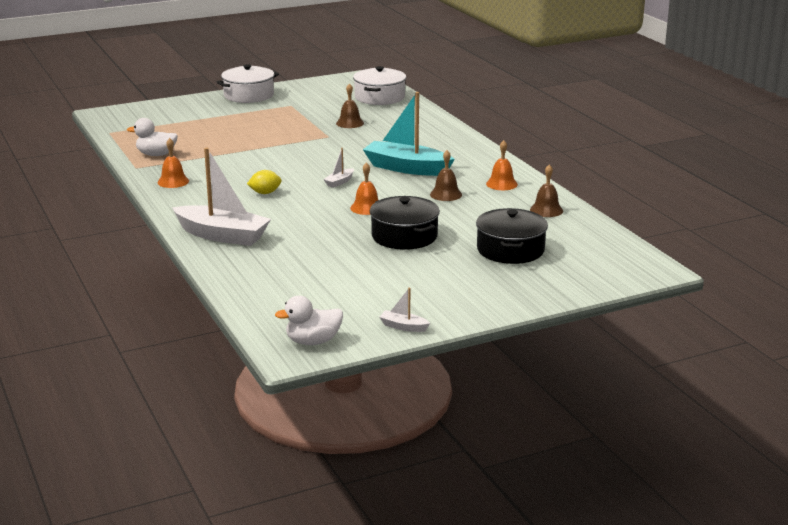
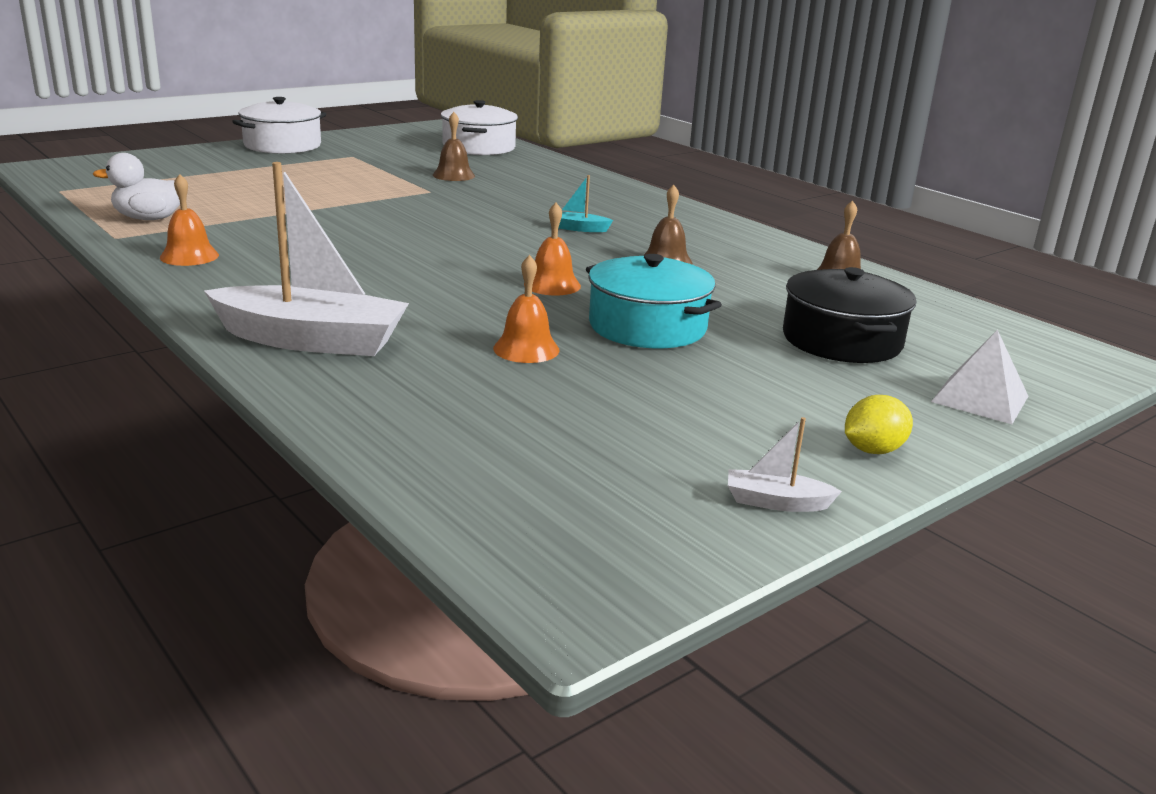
camera: 15 degrees left, 0 degrees up
yellow lemon [247,170,282,194] -> yellow lemon moved to [845,395,913,454]
white duck [275,296,343,345] -> none
white boat [323,148,354,188] -> none
turquoise boat [363,92,455,176] -> turquoise boat [558,175,613,232], size x0.43
black pot [370,196,440,250] -> turquoise pot [586,254,722,348]
orange bell [486,140,518,190] -> orange bell moved to [493,255,560,363]
none -> white pyramid [931,330,1028,424]

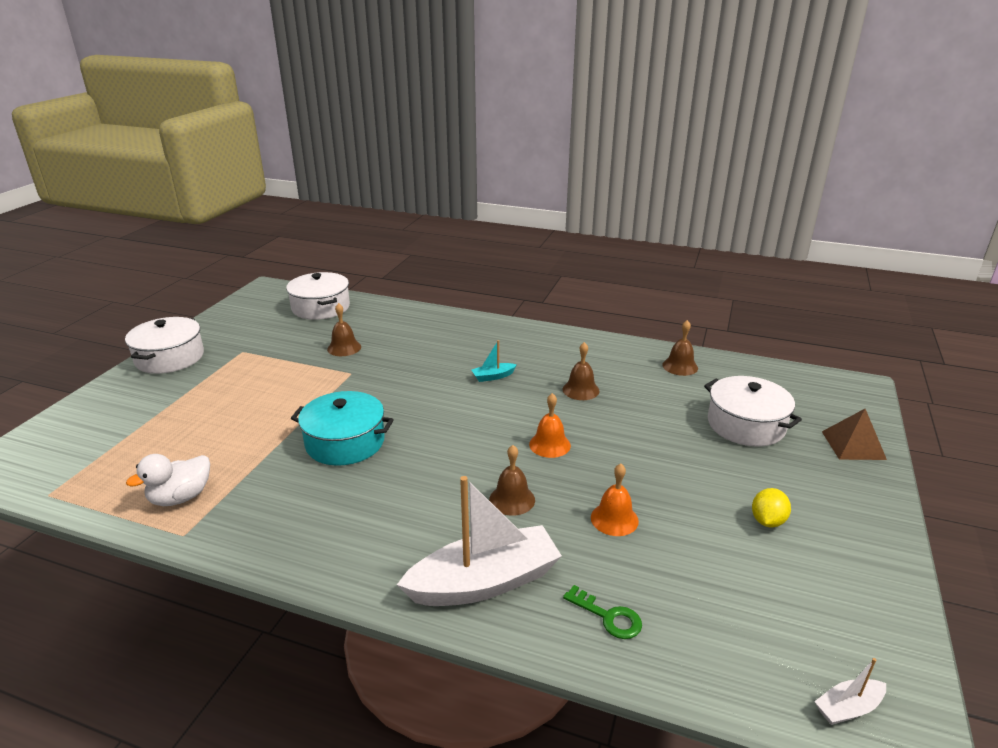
camera: 30 degrees left, 5 degrees up
orange bell [160,174,219,266] -> none
turquoise pot [586,254,722,348] -> turquoise pot moved to [291,391,394,466]
white boat [728,417,842,512] -> white boat moved to [814,658,886,725]
black pot [783,267,916,363] -> white pot [704,376,802,446]
yellow lemon [845,395,913,454] -> yellow lemon moved to [752,488,791,527]
white pyramid [931,330,1028,424] -> brown pyramid [822,409,887,460]
none -> brown bell [489,445,535,516]
none -> green key [563,585,642,639]

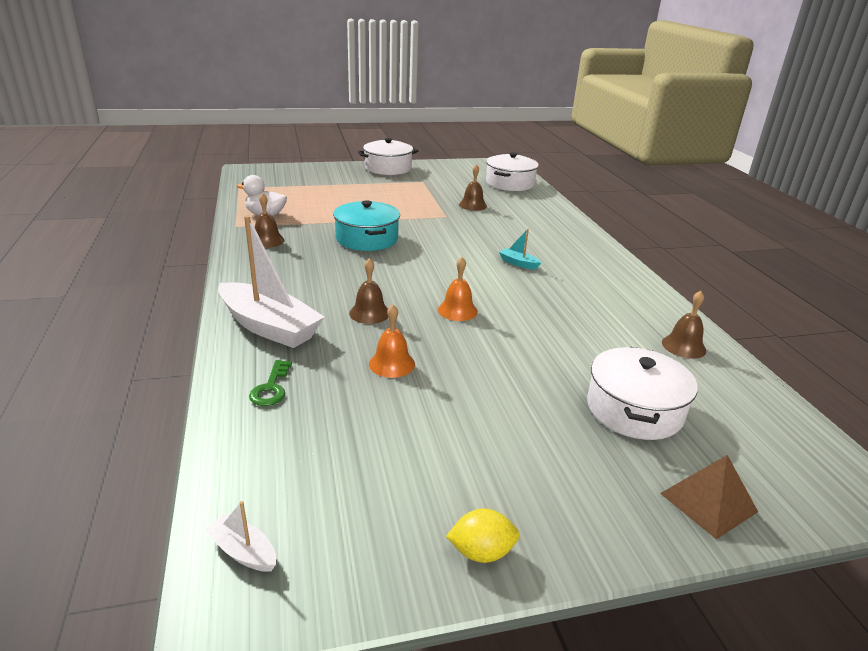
camera: 55 degrees right, 0 degrees up
brown bell [563,342,599,400] -> brown bell moved to [255,193,285,248]
yellow lemon [752,488,791,527] -> yellow lemon moved to [446,509,520,563]

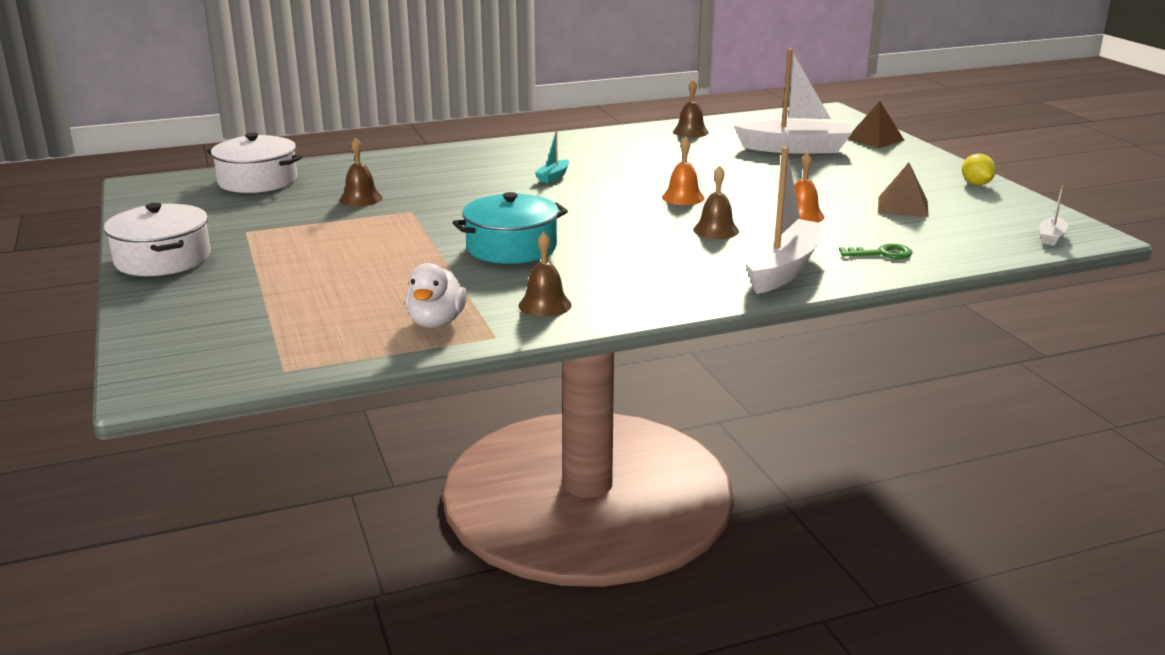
camera: 95 degrees left, 5 degrees down
white pot [587,347,698,440] -> white boat [734,48,852,154]
none -> brown pyramid [878,163,929,217]

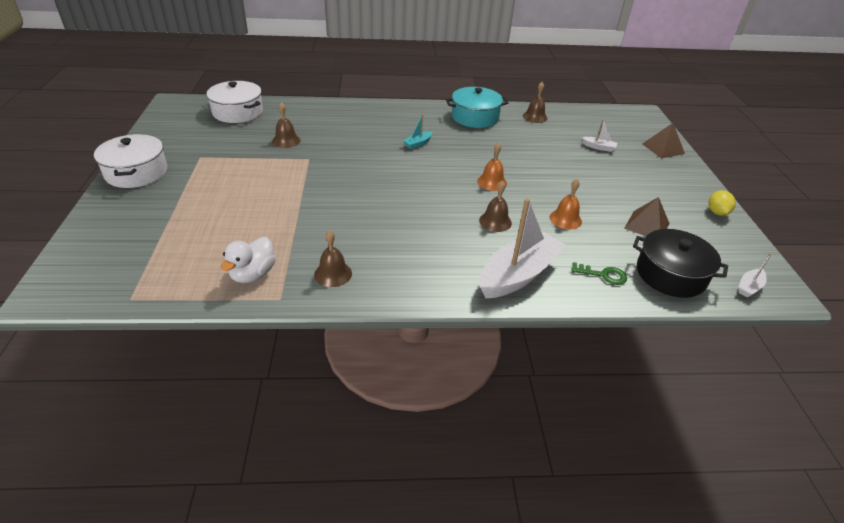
camera: 15 degrees right, 15 degrees up
turquoise pot [452,192,568,264] -> turquoise pot moved to [446,87,508,128]
white boat [734,48,852,154] -> white boat [582,119,617,152], size x0.43
none -> black pot [633,229,728,298]

